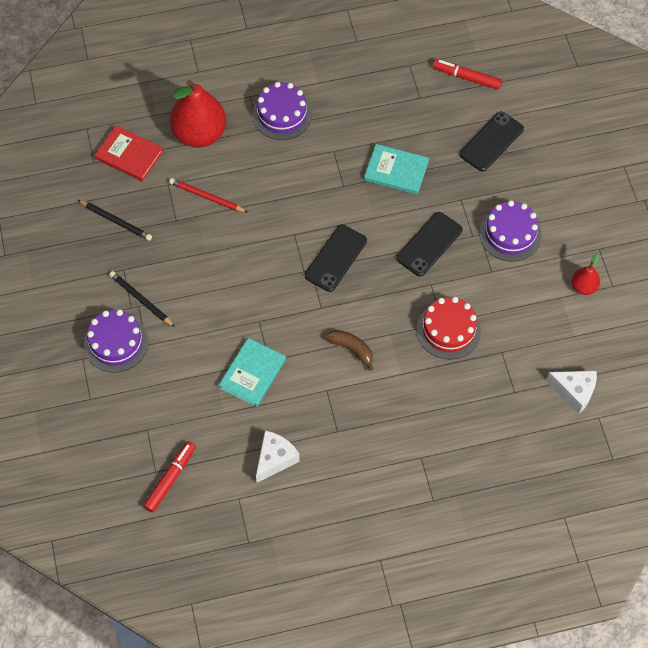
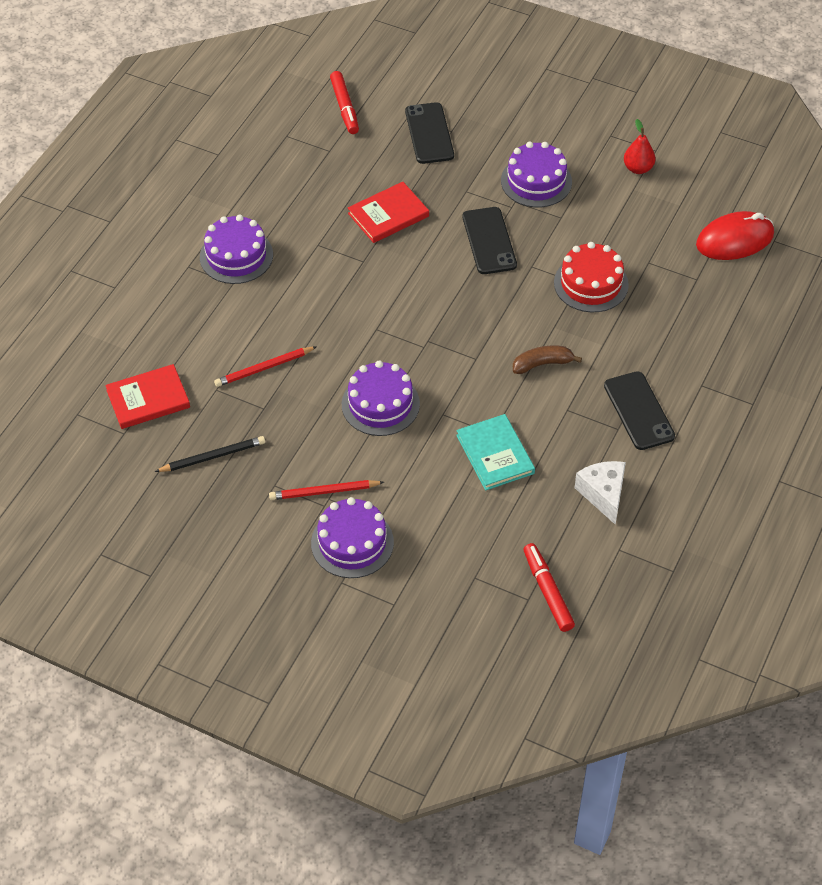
camera: 50 degrees left, 10 degrees down
black pencil [109,271,175,327] -> red pencil [269,480,384,500]
red pear [170,80,226,148] -> none
black phone [305,225,367,292] -> black phone moved to [604,371,675,450]
turquoise book [364,144,429,195] -> red book [348,182,429,243]
red marker [433,59,502,90] -> red marker turned 75 degrees counterclockwise [330,71,359,134]
white cheese [546,371,597,414] -> red mouse [696,211,774,260]
none -> purple cake [342,361,420,436]

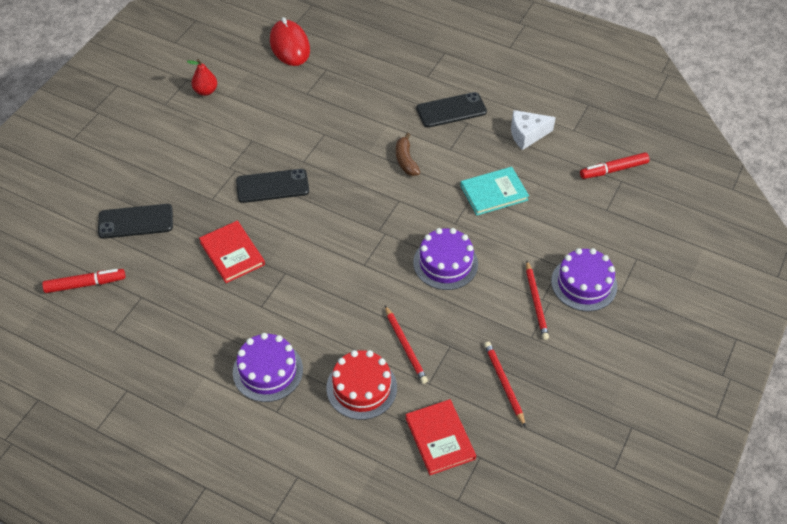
camera: 90 degrees left, 0 degrees up
black pencil [155,436,265,472] -> red pencil [484,341,526,427]
purple cake [501,142,572,207] -> none
red cake [554,242,629,312] -> red cake moved to [326,350,397,420]

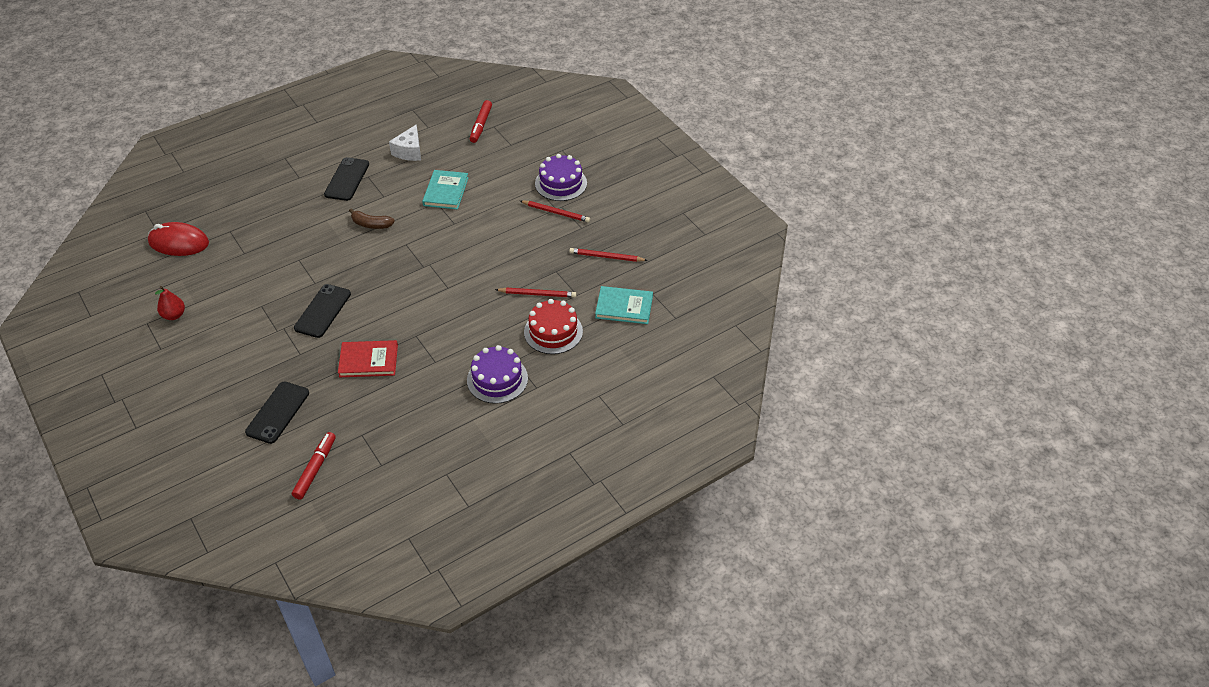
camera: 60 degrees left, 5 degrees down
red book [405,399,476,475] -> turquoise book [595,286,653,324]
purple cake [413,228,478,290] -> none

